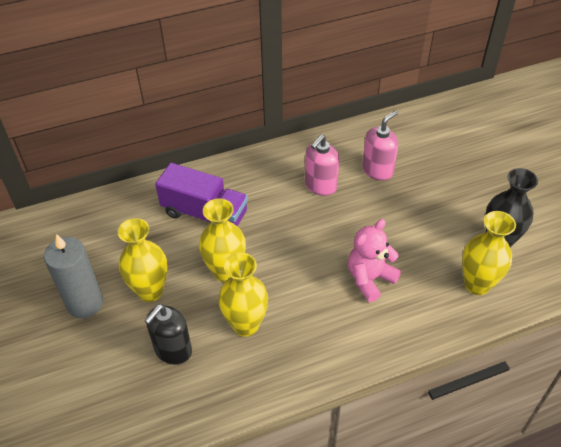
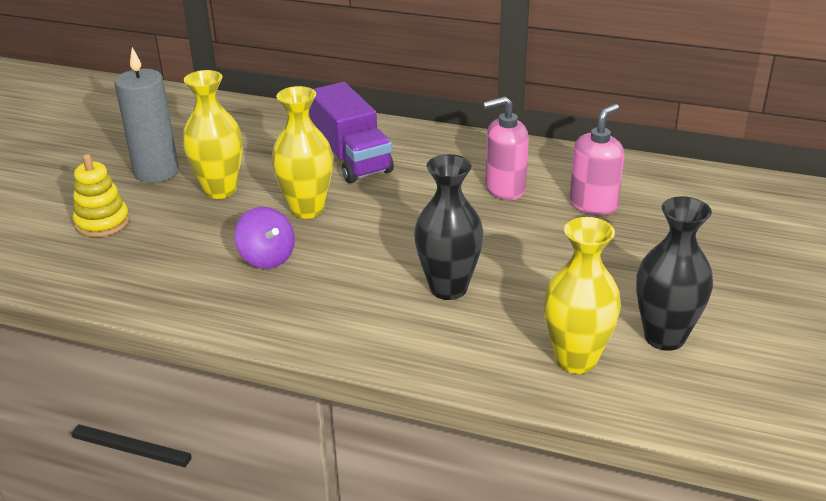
camera: 40 degrees right, 15 degrees down
black soap dispenser [144,304,192,365] -> none
yellow vase [218,253,268,337] -> purple spinning top [234,207,295,269]
pink teddy bear [348,219,401,302] -> black vase [414,154,484,300]
pink soap dispenser [362,111,398,181] -> pink soap dispenser turned 45 degrees counterclockwise [569,104,624,216]
none -> yellow stacking toy [73,154,129,237]

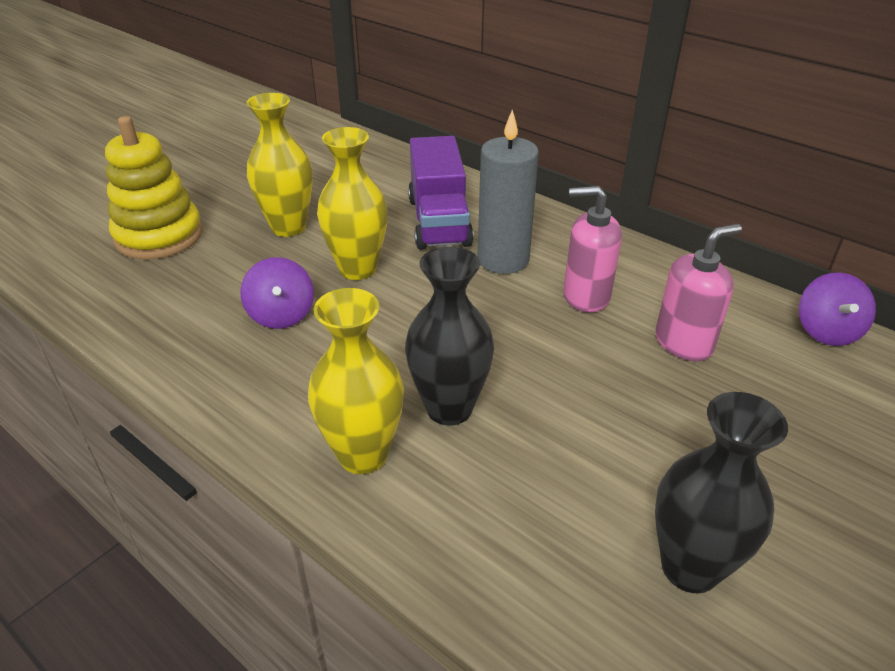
camera: 20 degrees right, 5 degrees up
yellow stacking toy [73,154,129,237] -> yellow stacking toy [105,116,203,260], size x1.54
grey candle [114,47,179,183] -> grey candle moved to [477,110,539,274]
yellow vase [544,217,621,374] -> yellow vase moved to [308,288,404,474]
none -> purple spinning top [799,272,876,346]

